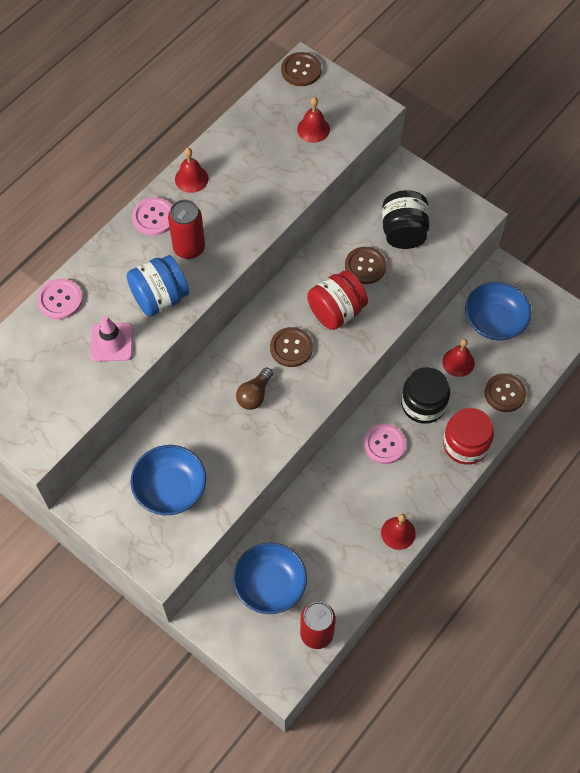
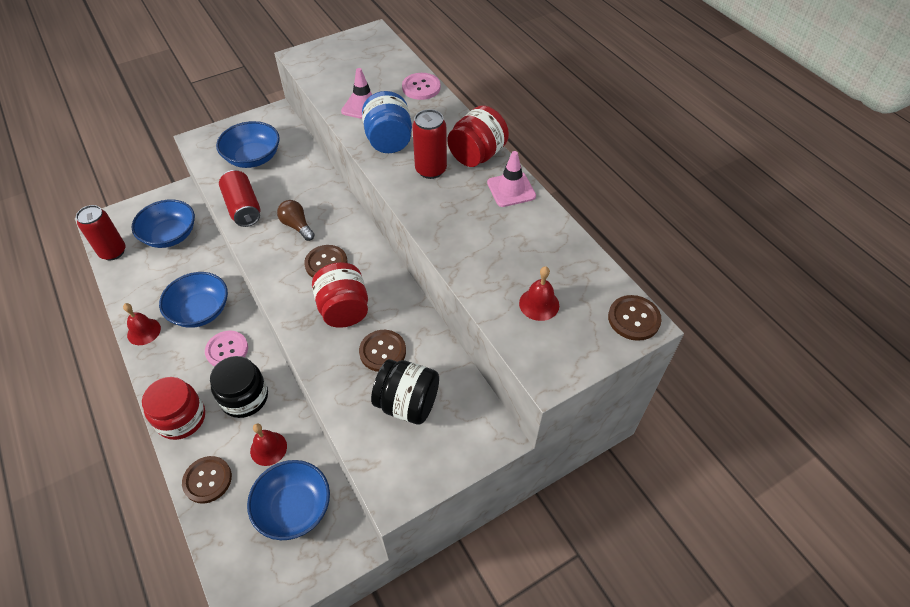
camera: 110 degrees right, 10 degrees down
pink button [132,197,172,236] -> red jar [447,105,509,167]
red bell [175,148,208,193] -> pink traffic cone [487,151,536,207]
none -> blue bowl [159,272,228,328]
none -> red can [219,170,260,227]

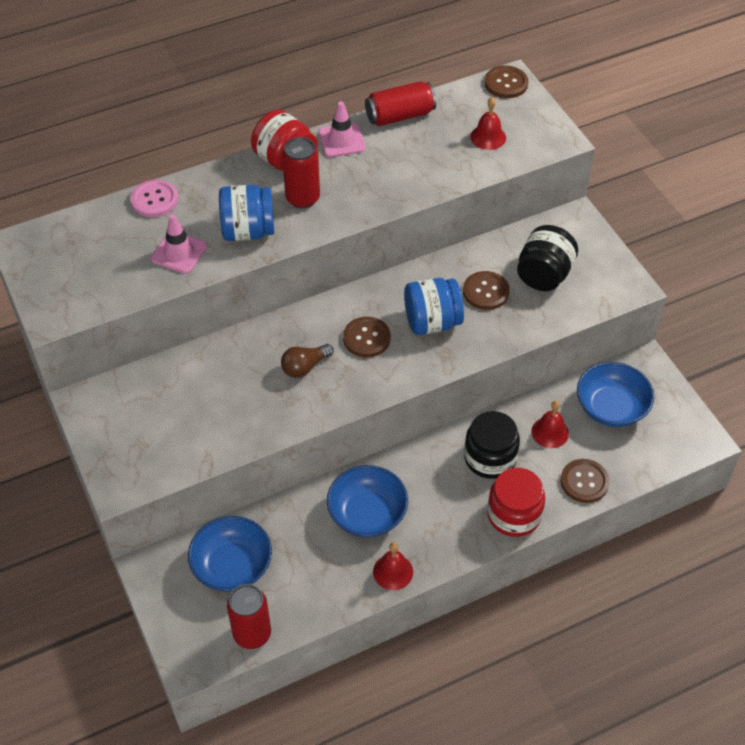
camera: 85 degrees left, 0 degrees up
pink button [205,331,248,366] -> none
blue bowl [216,121,280,168] -> none
red can [219,170,260,227] -> red can moved to [365,81,436,126]
red jar [312,262,368,328] -> blue jar [404,278,464,335]

